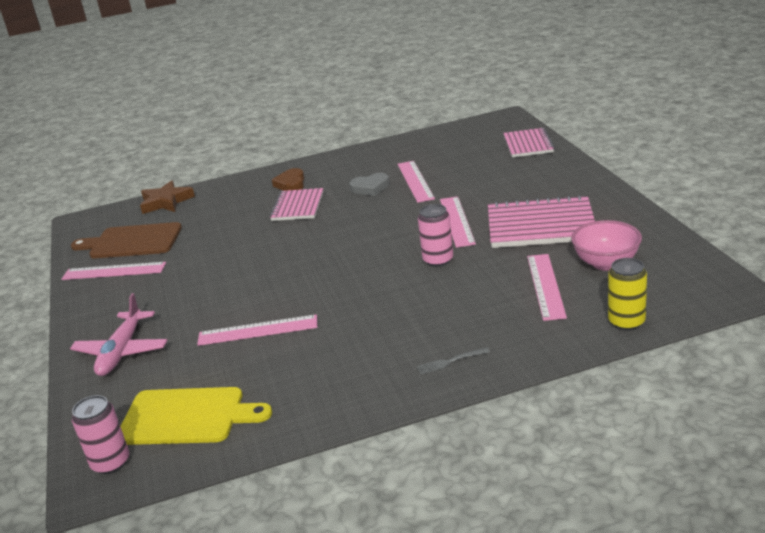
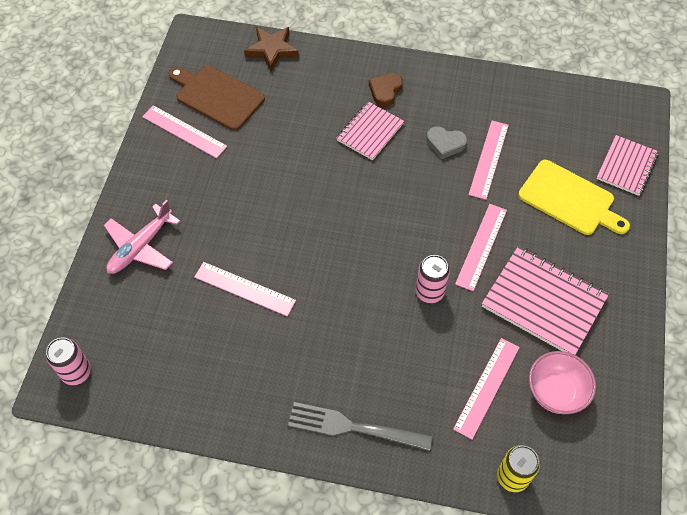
camera: 25 degrees right, 30 degrees up
yellow cutting board [120,387,272,445] -> yellow cutting board moved to [518,160,630,235]
grey fork [416,347,490,375] -> grey fork [288,402,432,451], size x2.20

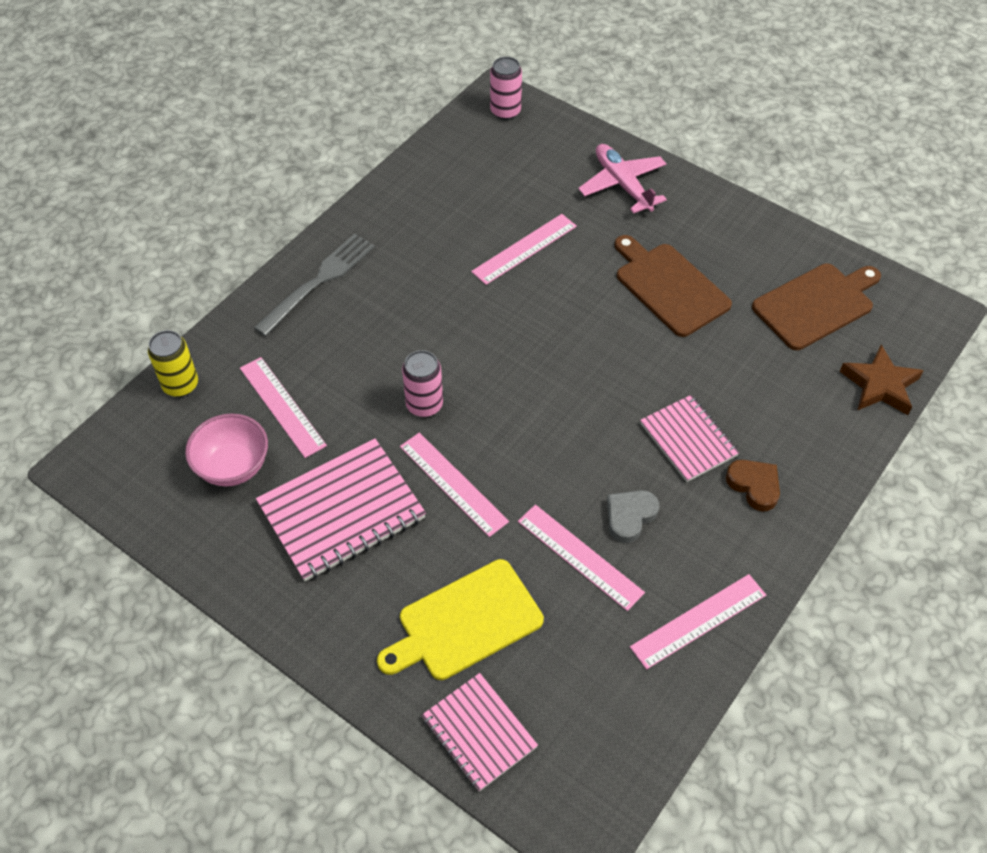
camera: 115 degrees right, 5 degrees down
pink ruler [142,105,227,158] -> pink ruler moved to [630,574,766,670]
none -> brown cutting board [615,235,732,337]

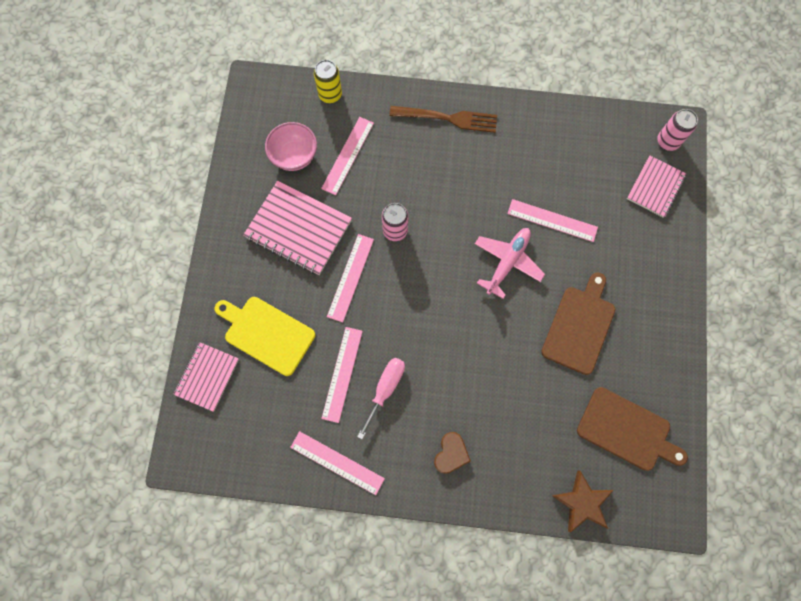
camera: 60 degrees right, 20 degrees up
grey fork [254,234,375,336] -> brown fork [389,106,497,133]
pink plane [578,144,667,214] -> pink plane moved to [475,228,545,299]
grey heart [607,490,659,543] -> pink screwdriver [357,358,405,439]
pink notebook [640,395,739,482] -> pink notebook moved to [627,155,687,218]

